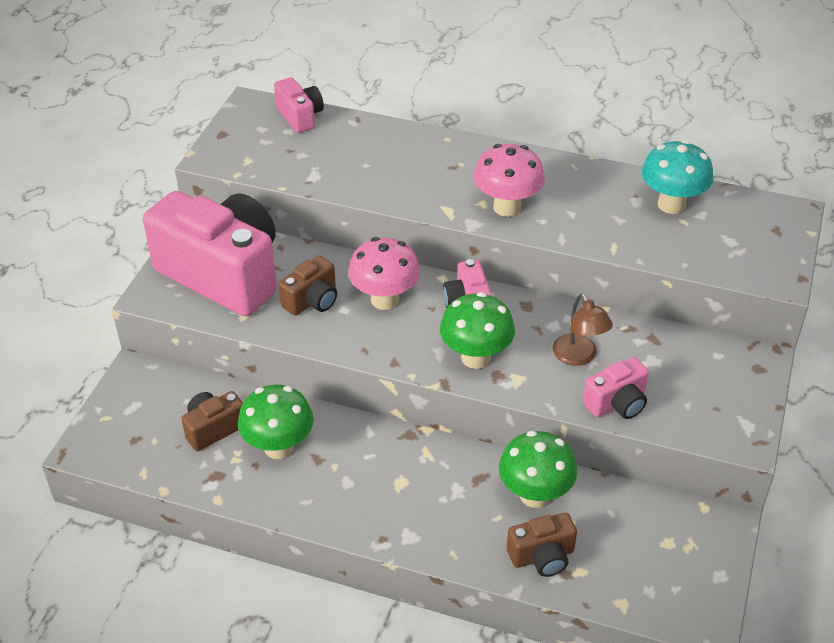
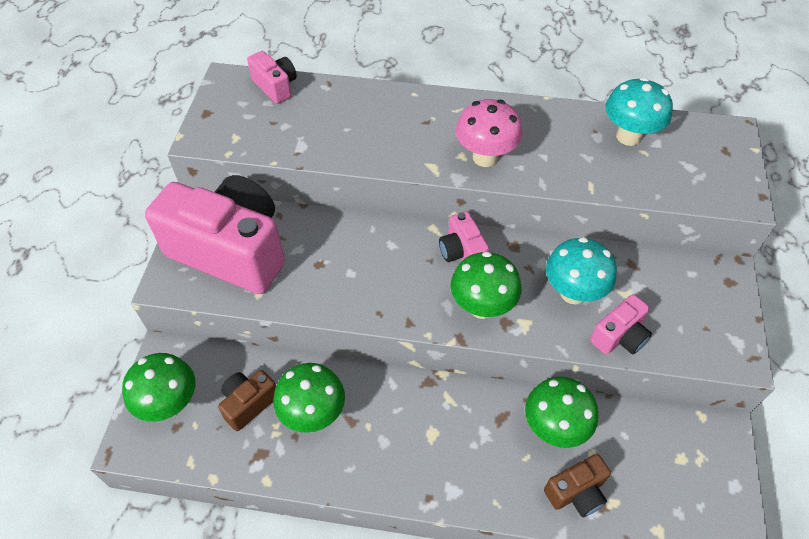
camera: 10 degrees left, 10 degrees up
brown camera [278,255,337,316] -> none
pink mushroom [348,237,420,310] -> none
brown lamp [553,293,613,365] -> turquoise mushroom [546,237,617,304]
none -> green mushroom [122,353,195,422]

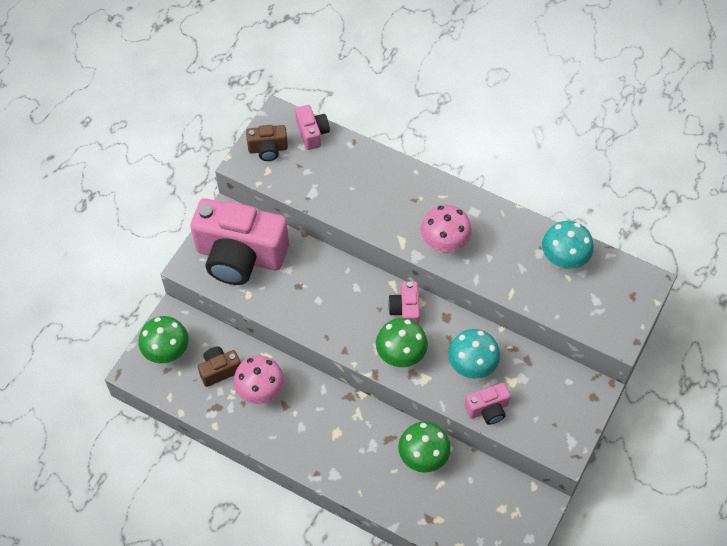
camera: 20 degrees right, 5 degrees up
pink camera [145,175,285,294] -> pink camera turned 150 degrees clockwise [191,198,289,285]
green mushroom [273,363,345,433] -> pink mushroom [233,356,284,404]
brown camera [544,454,611,517] -> brown camera moved to [246,125,288,161]

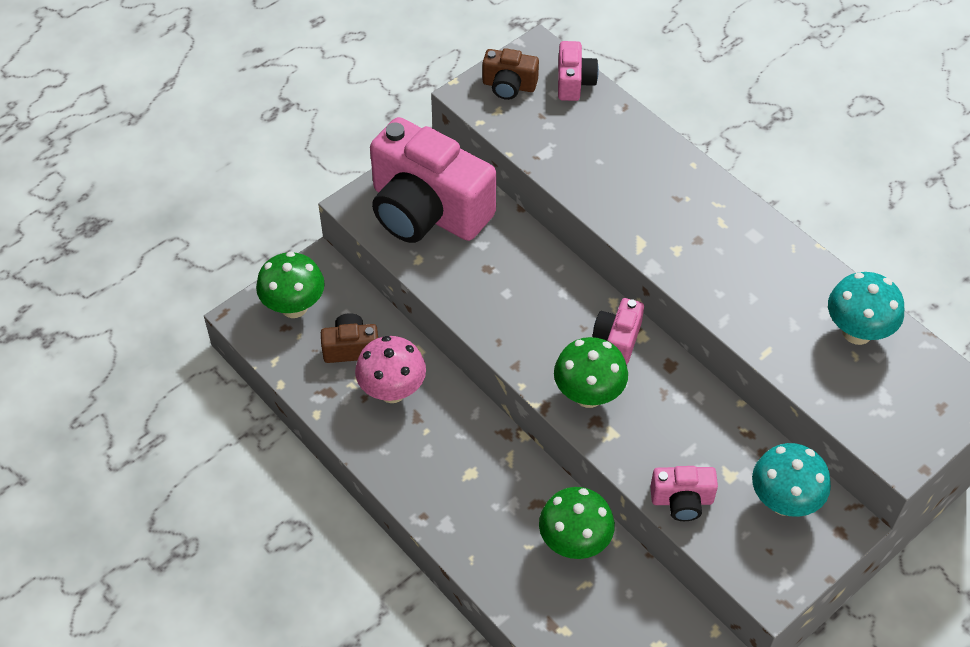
camera: 20 degrees right, 5 degrees down
pink mushroom [420,205,472,253] -> none
turquoise mushroom [448,329,500,379] -> turquoise mushroom moved to [752,443,831,517]

